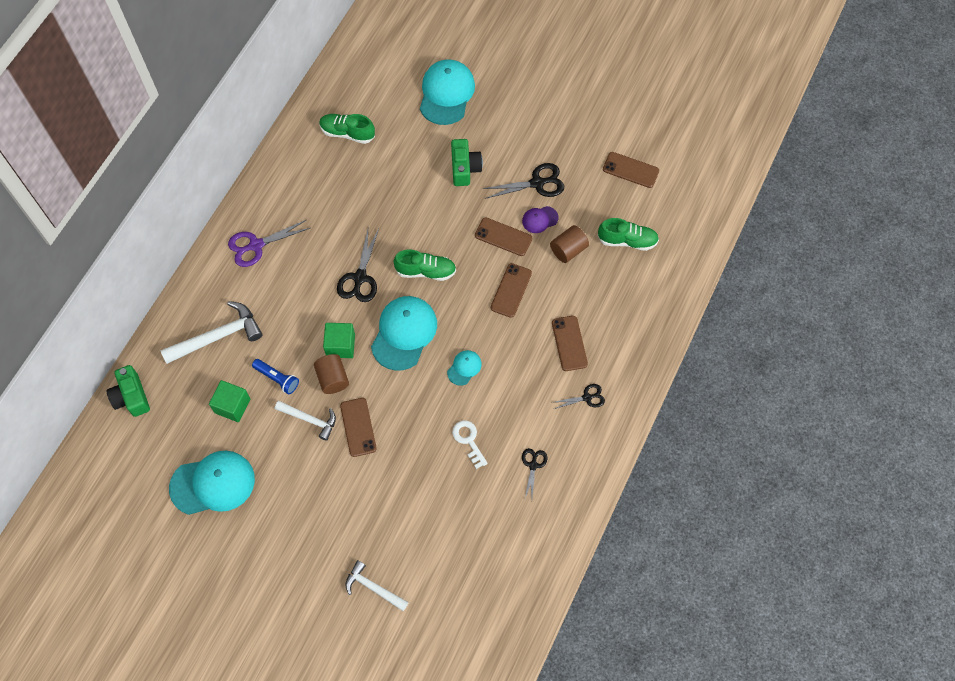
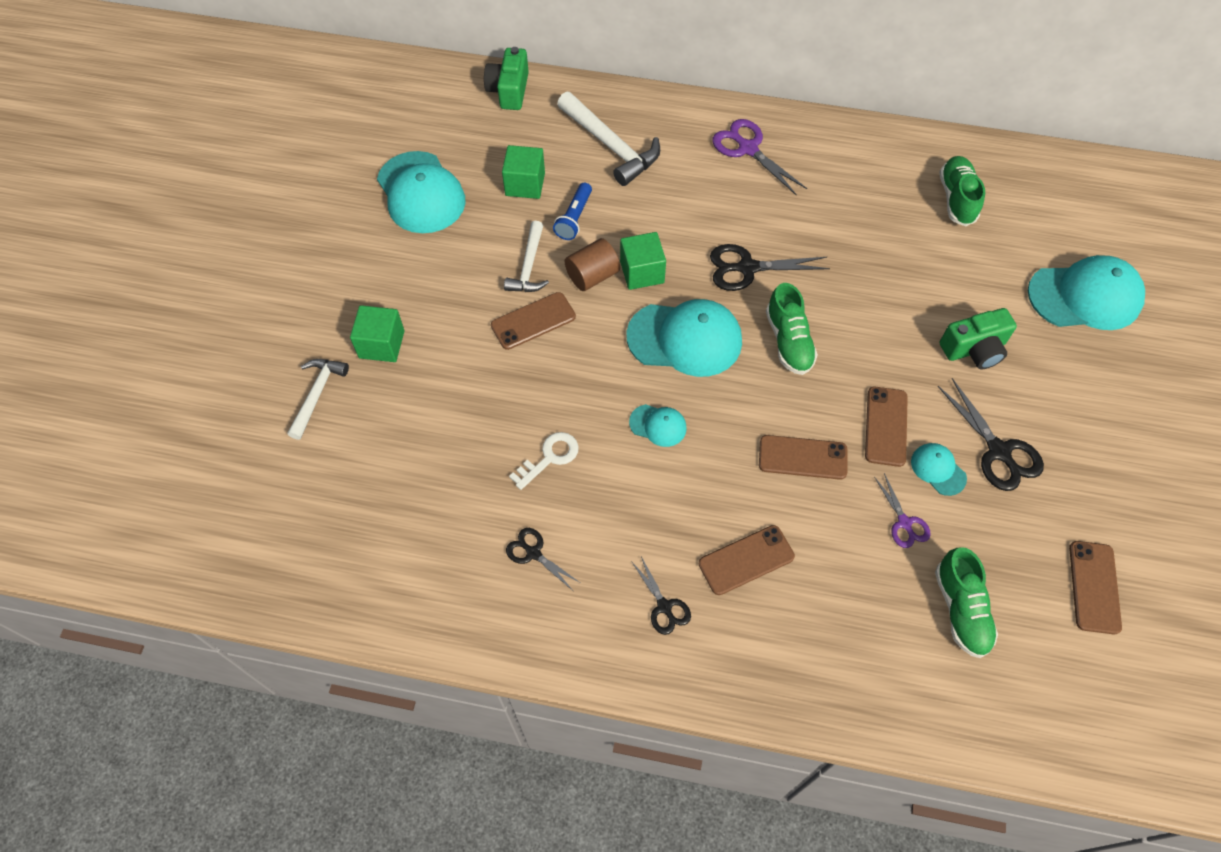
camera: 75 degrees right, 5 degrees down
green camera [107,365,150,417] -> green camera turned 45 degrees counterclockwise [484,47,529,110]
purple cap [522,206,558,233] -> turquoise cap [911,443,967,496]
black scissors [522,448,547,498] -> black scissors turned 135 degrees counterclockwise [506,528,580,590]
brown cylinder [550,225,589,263] -> purple scissors [874,473,931,548]
none -> green cube [350,305,404,362]

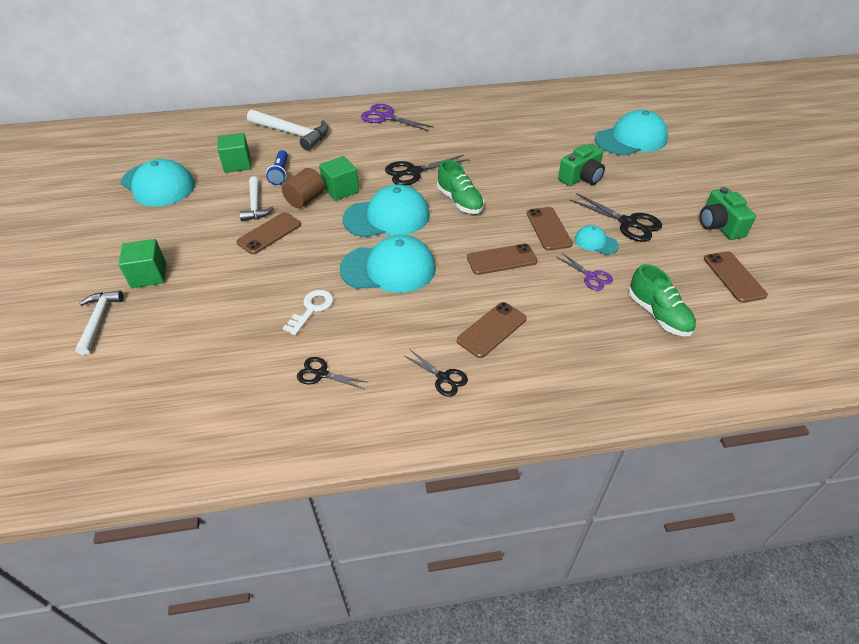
camera: 20 degrees left, 15 degrees down
green camera [484,47,529,110] -> green camera moved to [700,187,756,240]
turquoise cap [629,404,687,447] -> turquoise cap [340,235,436,293], size x2.08
green shoe [939,156,985,226] -> none

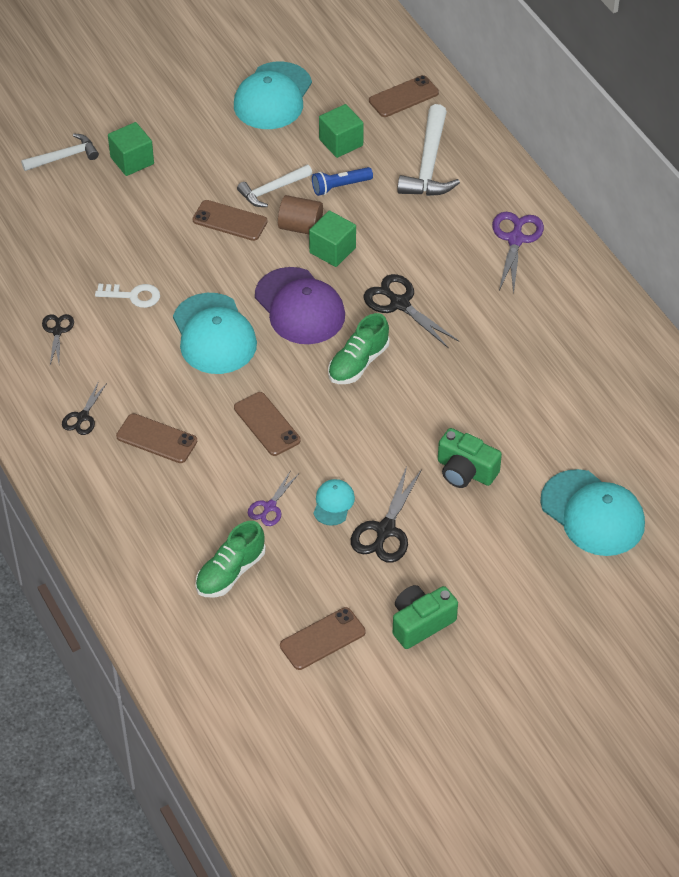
camera: 70 degrees right, 5 degrees up
turquoise cap [343,184,430,237] -> purple cap [255,267,345,344]
brown phone [527,207,573,251] -> brown phone moved to [369,75,439,117]

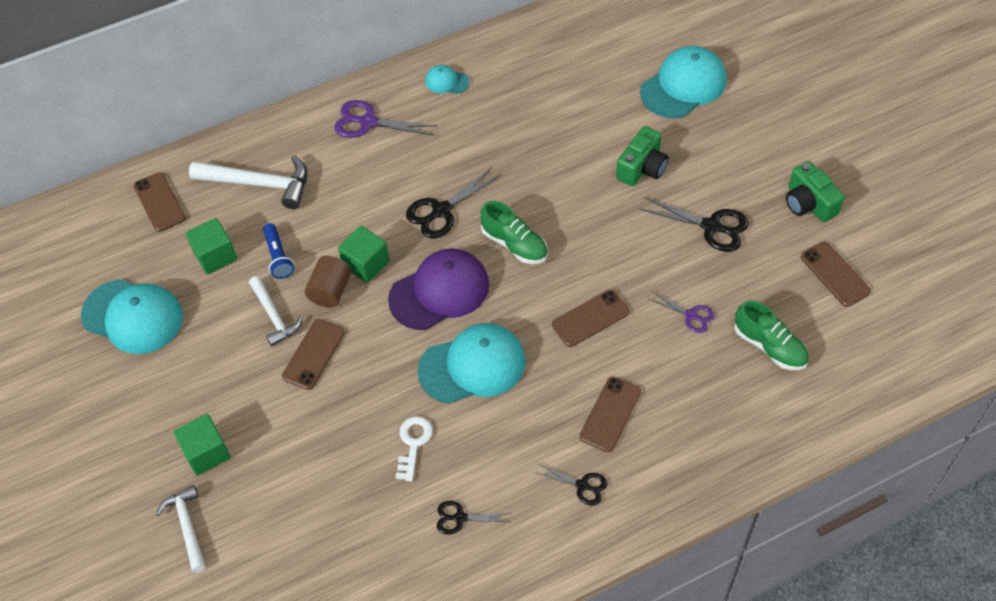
camera: 85 degrees left, 5 degrees up
turquoise cap [313,479,355,526] -> turquoise cap moved to [425,65,470,94]

